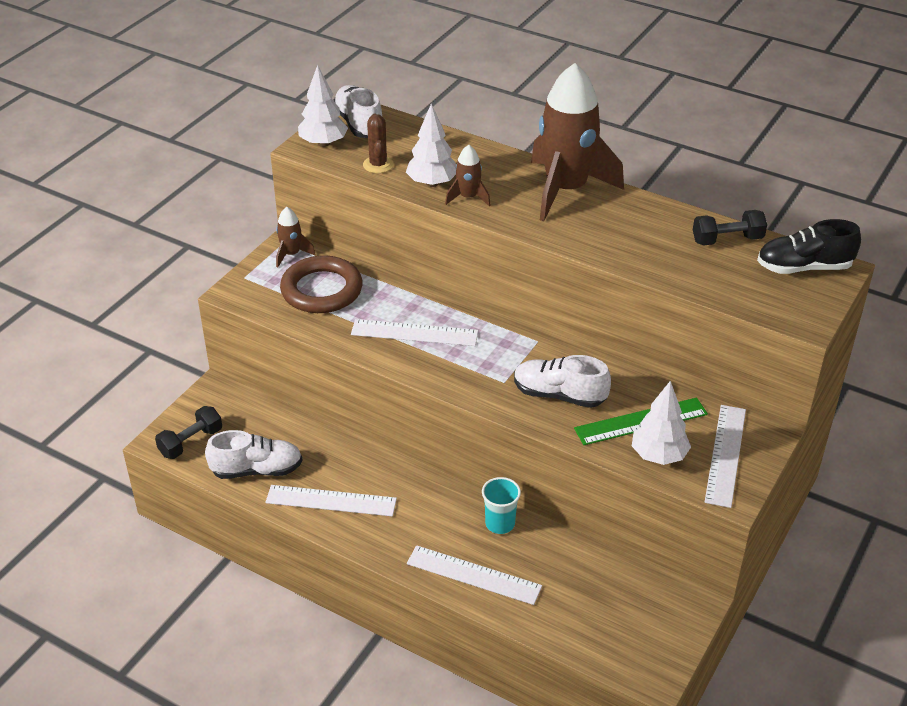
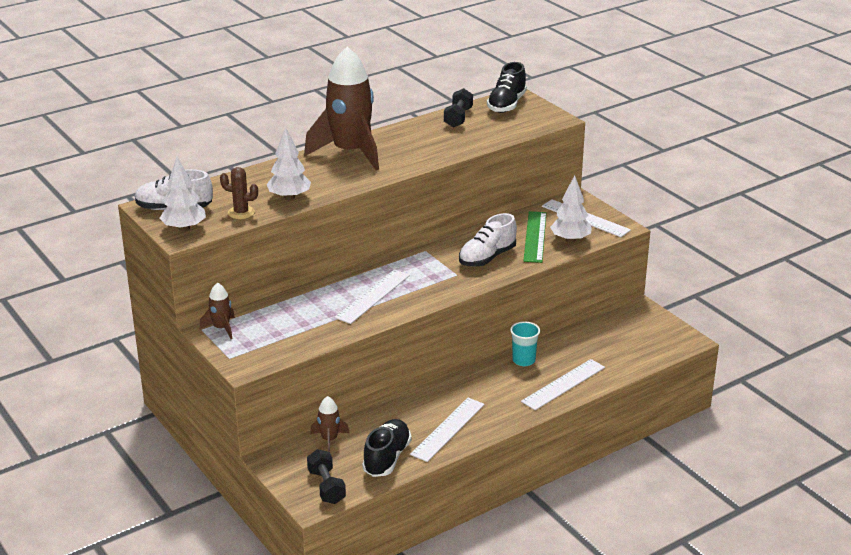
camera: 65 degrees left, 10 degrees down
white shoe [205,430,302,479] -> black shoe [362,419,411,477]
brown ring [280,255,363,313] -> none
brown rocket [445,145,491,206] -> brown rocket moved to [310,396,350,452]

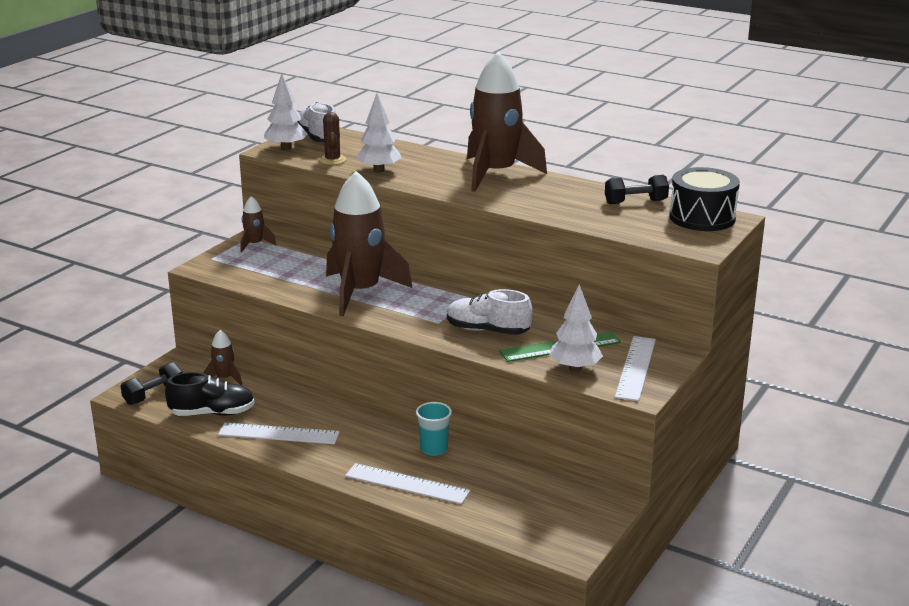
camera: 65 degrees right, 5 degrees down
white ruler [335,269,410,324] -> brown rocket [326,171,413,316]
black shoe [487,62,527,113] -> black drum [669,167,740,231]

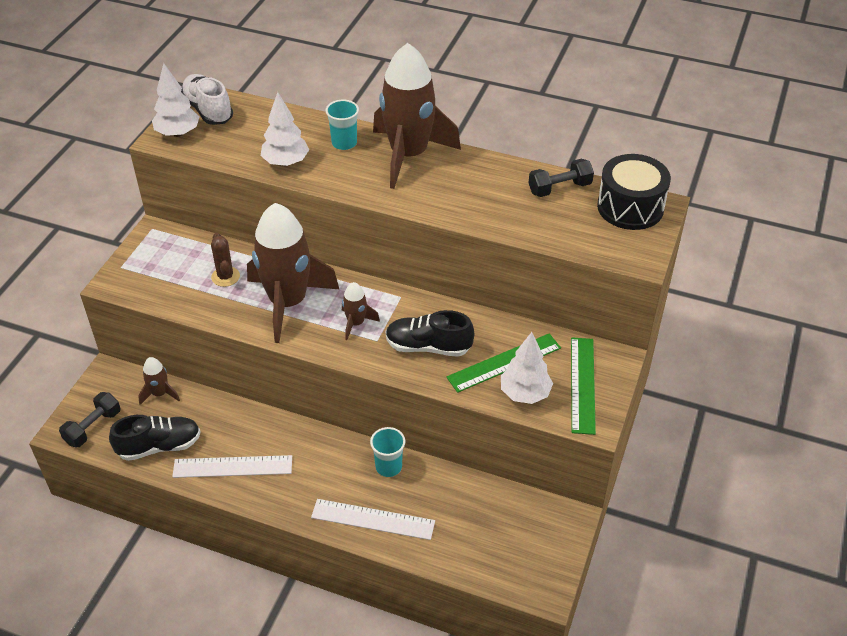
camera: 10 degrees left, 20 degrees up
brown rocket [240,196,276,253] -> brown rocket moved to [342,282,380,340]
brown cactus [319,112,346,165] -> brown cactus moved to [211,233,240,287]
white shoe [447,289,532,335] -> black shoe [386,310,474,357]
white ruler [615,336,656,401] -> green ruler [571,337,596,435]
none -> turquoise cup [326,100,359,150]

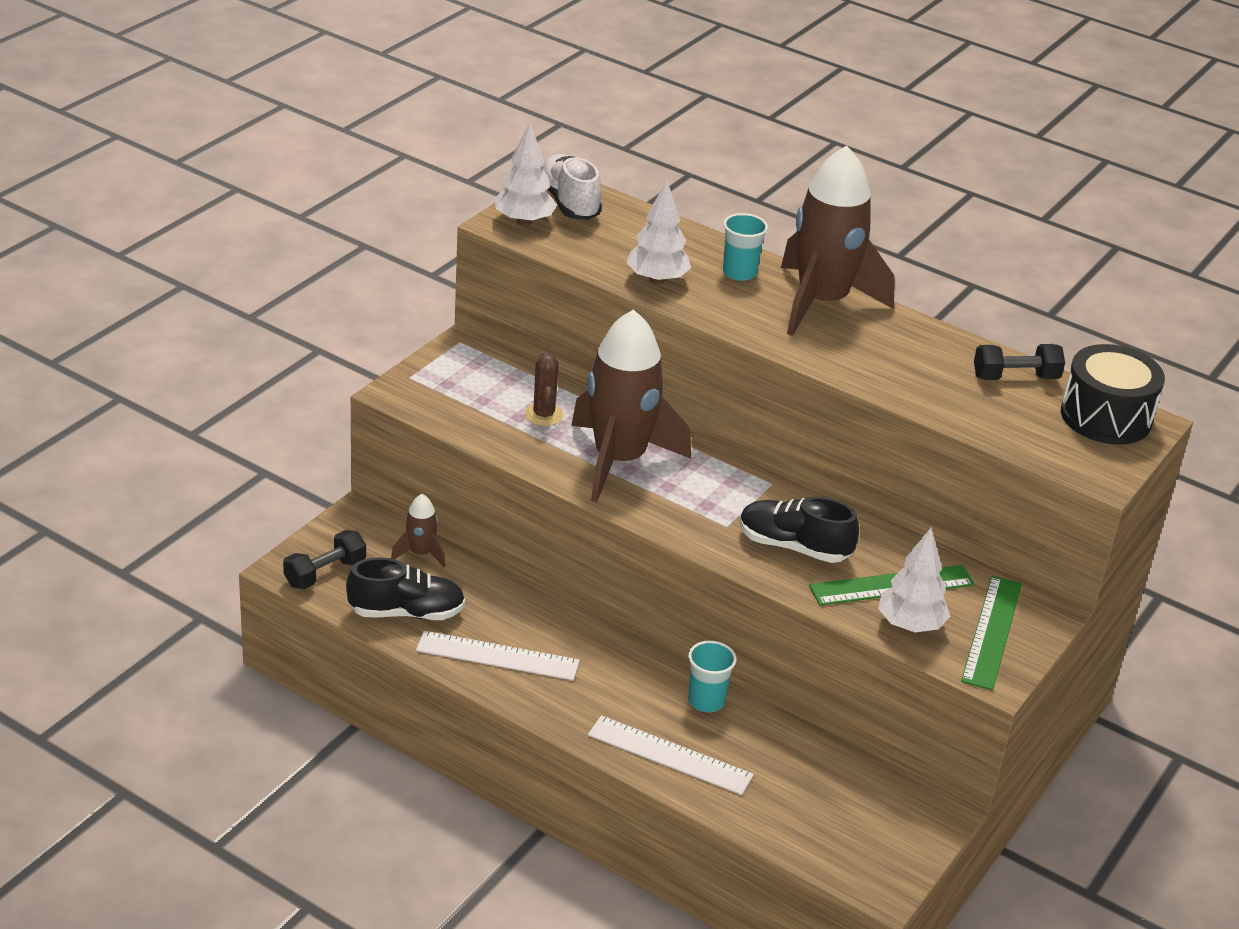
camera: 10 degrees right, 10 degrees down
brown rocket [342,282,380,340] -> none

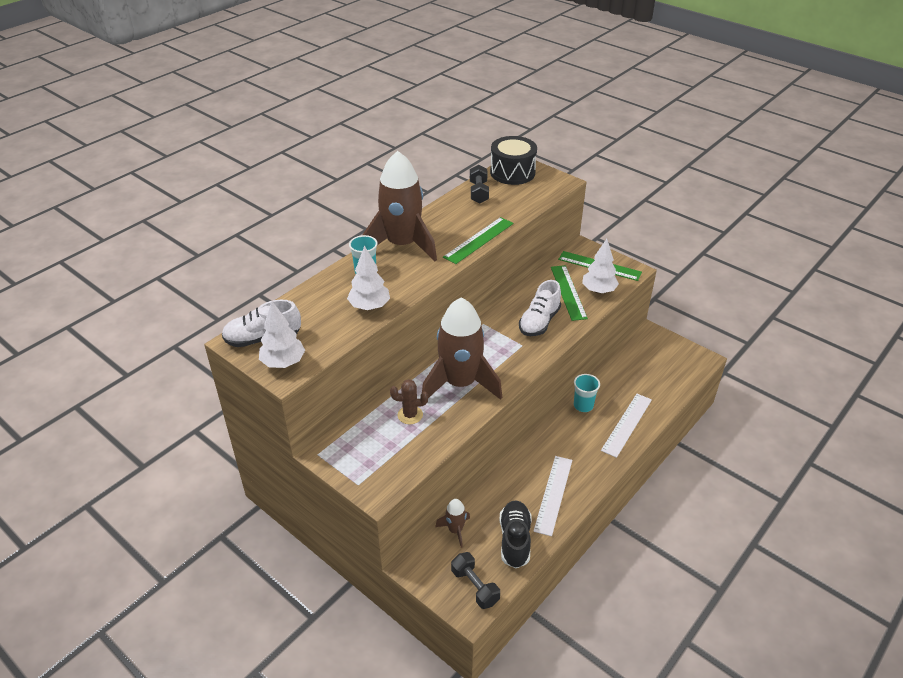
camera: 80 degrees left, 5 degrees up
black shoe [740,497,859,563] -> white shoe [519,280,561,336]
none -> green ruler [443,217,513,264]

